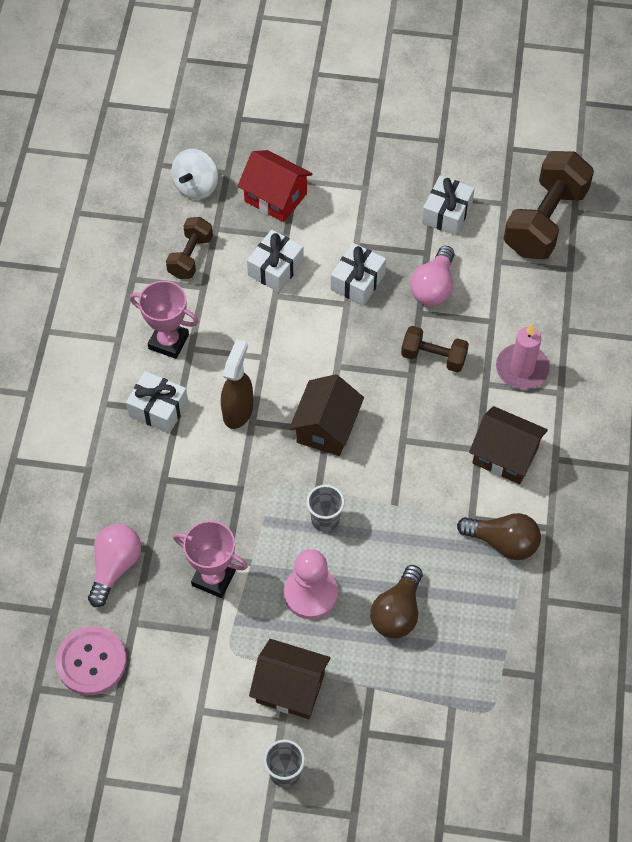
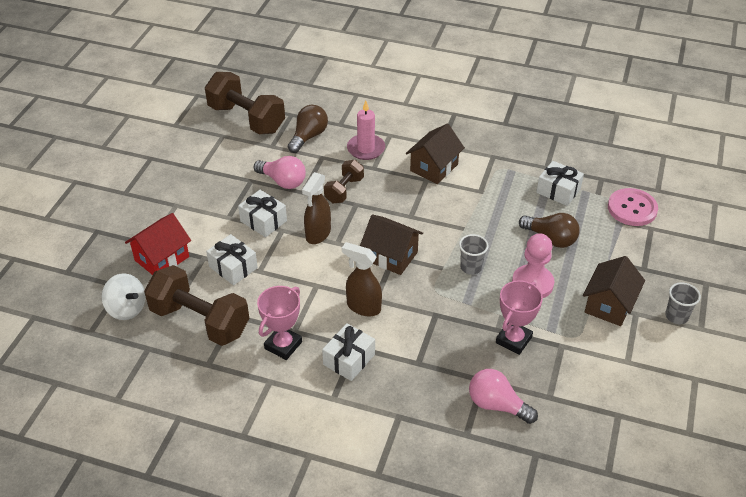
camera: 80 degrees left, 15 degrees down
pink button [56,626,126,695] -> pink button moved to [608,188,658,226]
brown dumbbell [166,217,213,279] -> brown dumbbell [144,265,249,346], size x1.82
white gift [422,175,475,235] -> white gift moved to [536,161,584,206]
brown light bulb [457,513,541,560] -> brown light bulb moved to [288,105,328,153]
none -> brown spray bottle [302,172,331,244]

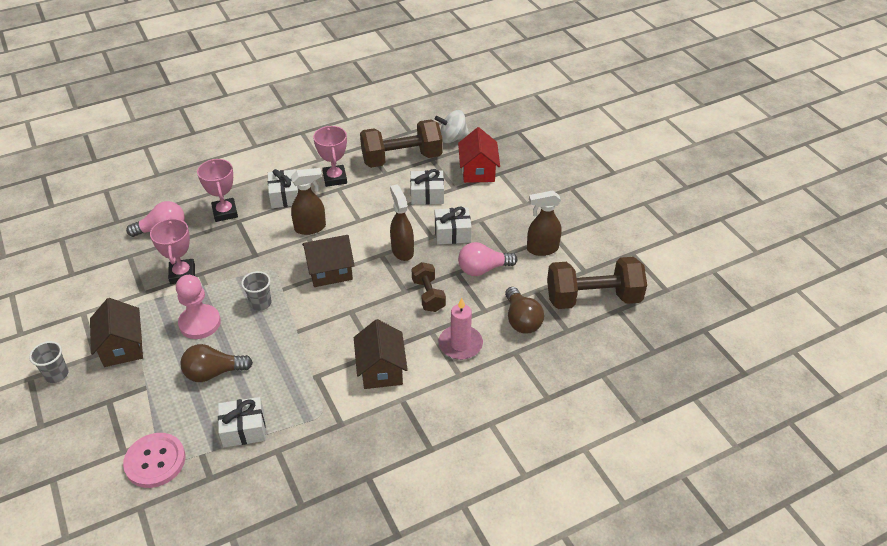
camera: 135 degrees right, 0 degrees up
none -> pink trophy [197,159,238,222]
none -> brown spray bottle [527,190,562,256]

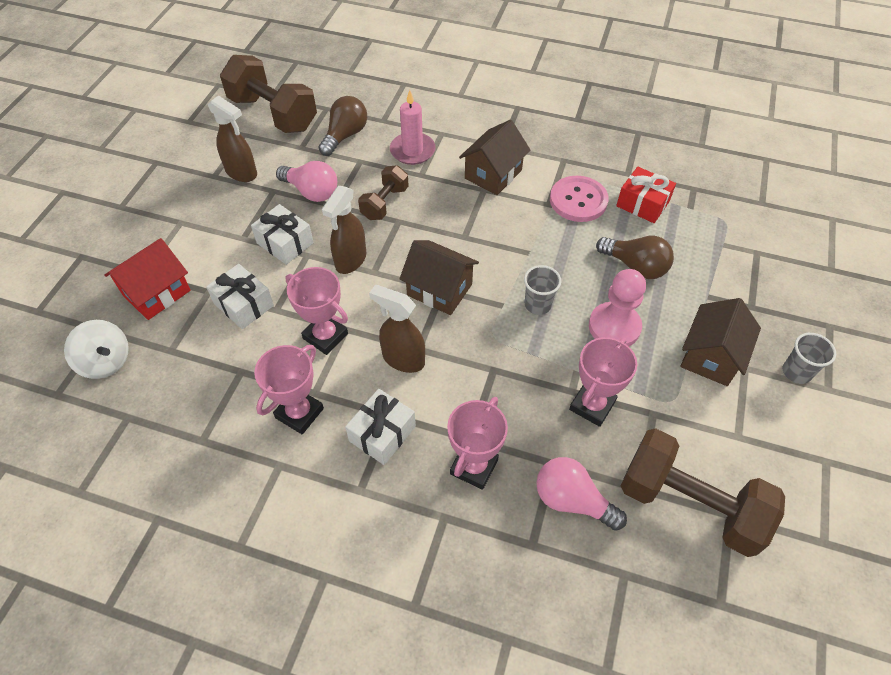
camera: 135 degrees left, 10 degrees up
pink button [123,433,185,488] -> pink button moved to [550,176,609,222]
white gift [218,397,266,447] -> red gift [616,167,676,223]
brown dumbbell [360,119,443,168] -> brown dumbbell moved to [621,428,785,557]
none -> pink trophy [285,267,348,355]

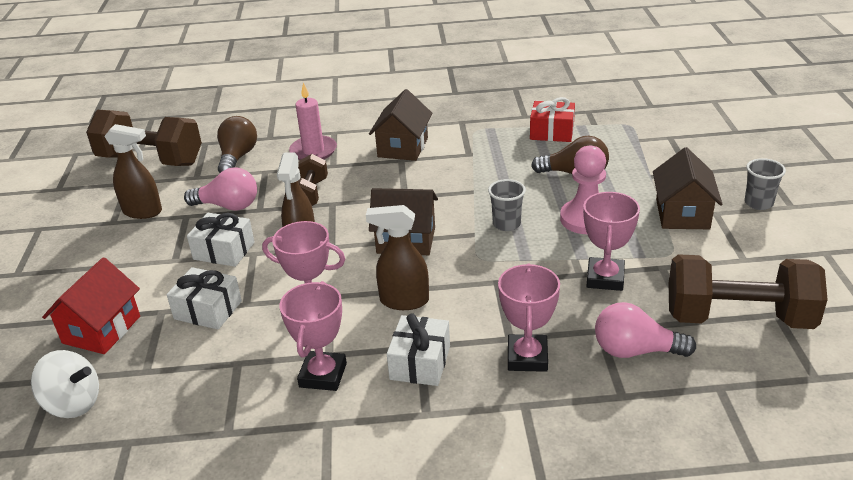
camera: 20 degrees left, 20 degrees down
pink button [550,176,609,222] -> none

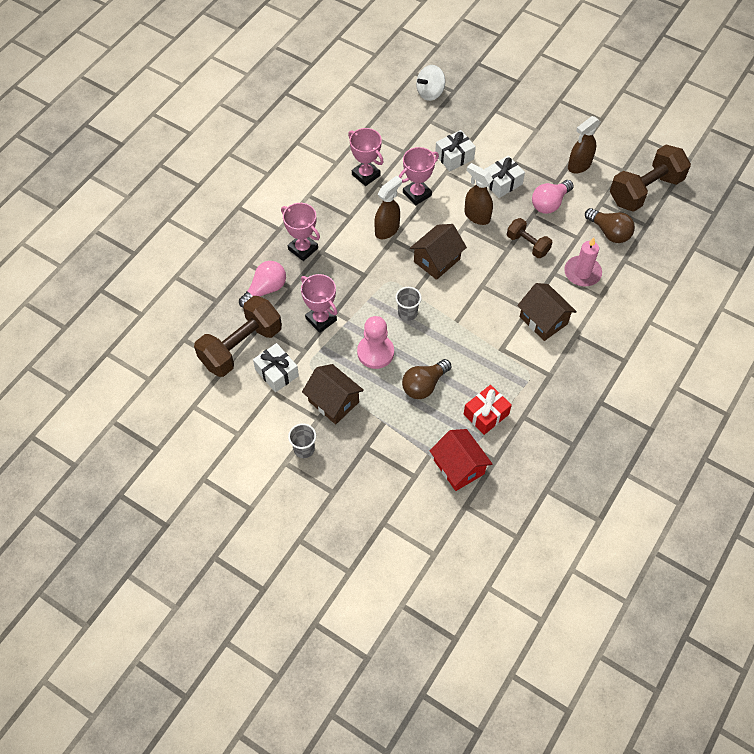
camera: 125 degrees right, 25 degrees up
red house [42,257,140,354] -> red house moved to [430,429,492,491]
white gift [387,313,450,386] -> white gift moved to [253,343,299,392]

